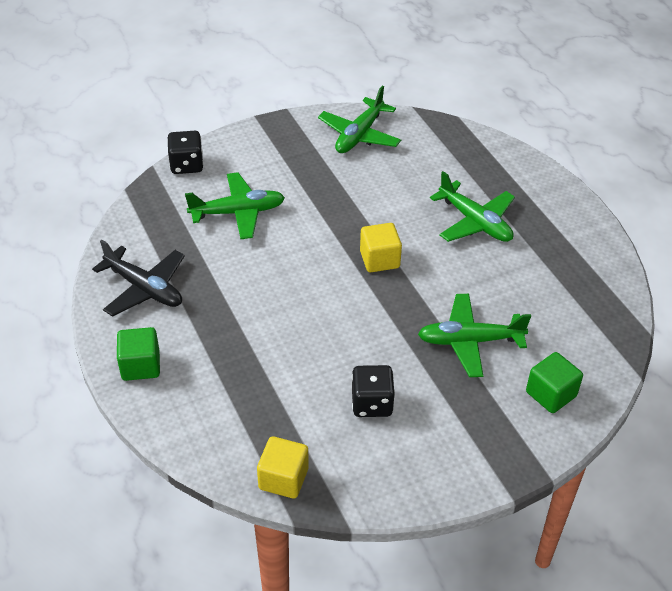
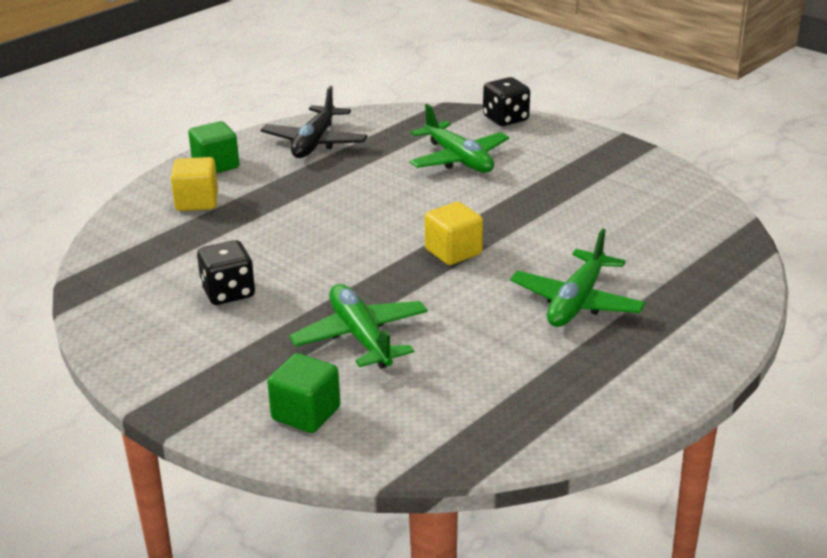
camera: 70 degrees right, 15 degrees down
yellow cube [257,436,309,498] -> yellow cube moved to [171,157,218,211]
green plane [318,86,401,153] -> none

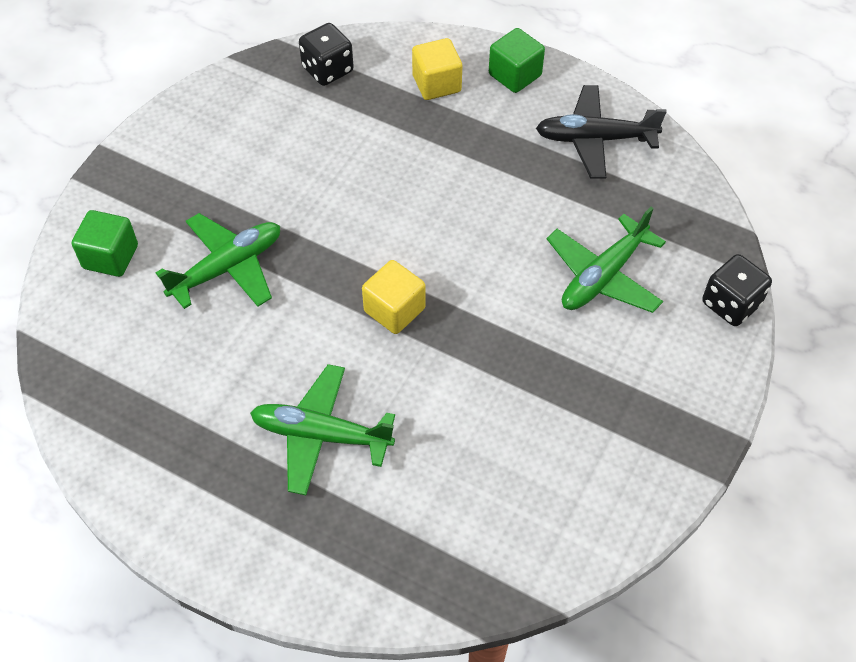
camera: 75 degrees right, 25 degrees up
black dice [197,240,255,305] -> black dice moved to [299,23,354,86]

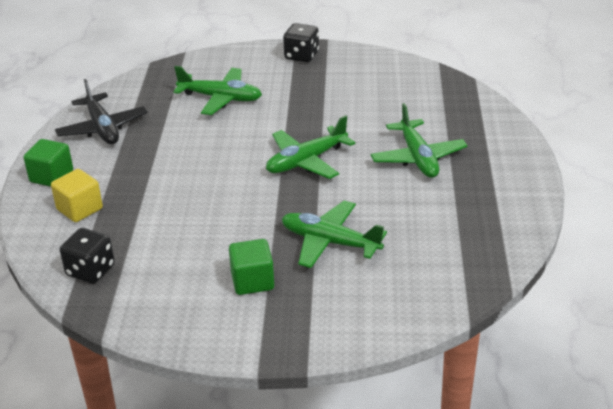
camera: 115 degrees left, 20 degrees down
green cube [72,210,138,277] -> green cube moved to [229,239,274,295]
yellow cube [362,260,425,334] -> green plane [266,115,355,179]
black dice [702,254,772,326] -> black dice moved to [283,23,319,62]

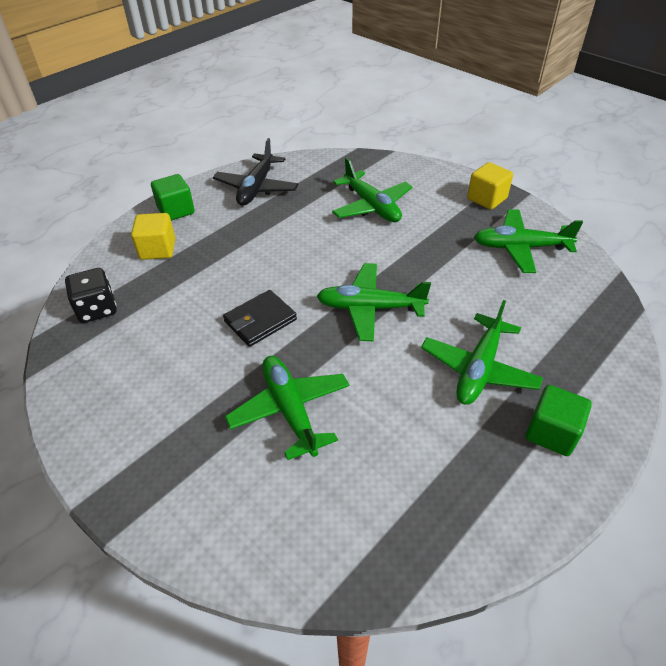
camera: 40 degrees right, 10 degrees up
green cube [229,239,274,295] -> green cube moved to [526,385,592,456]
black dice [283,23,319,62] -> yellow cube [467,162,513,210]
none -> black wallet [223,290,297,347]
none -> green plane [474,209,583,273]

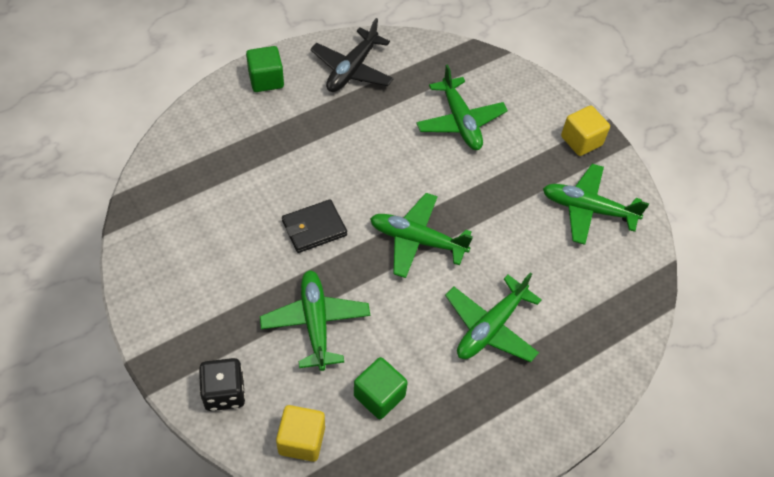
camera: 10 degrees right, 10 degrees up
black dice [65,268,117,323] -> black dice moved to [199,358,245,411]
yellow cube [131,213,176,260] -> yellow cube moved to [276,405,325,462]
green cube [526,385,592,456] -> green cube moved to [354,357,408,419]

